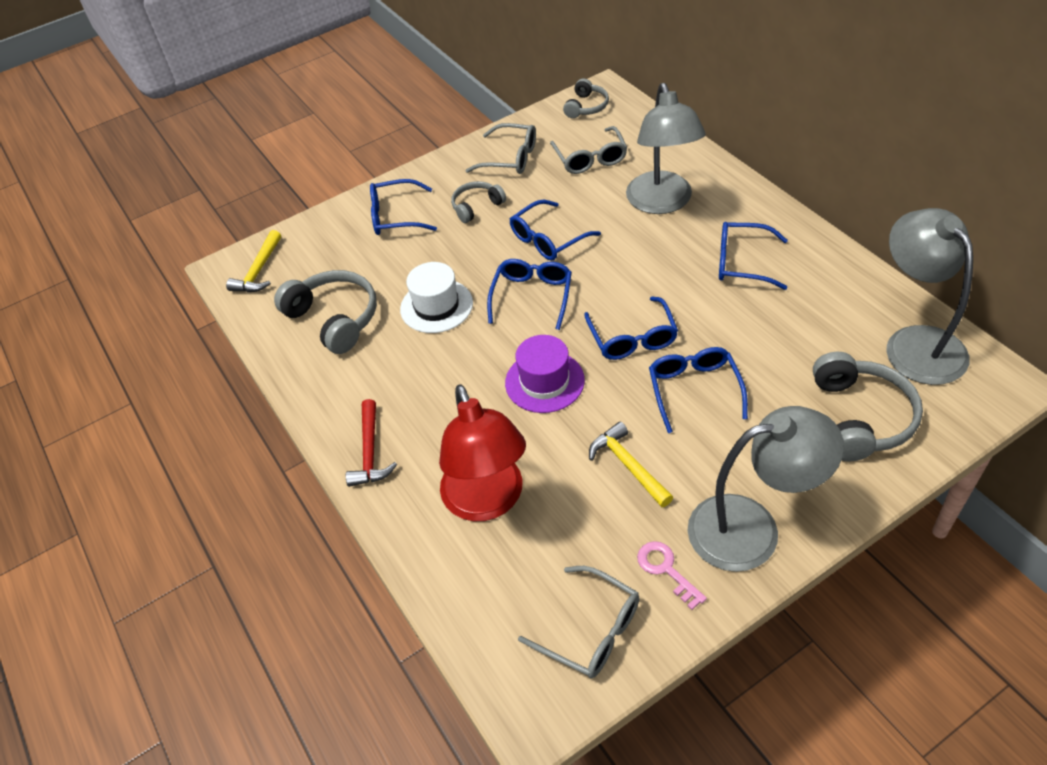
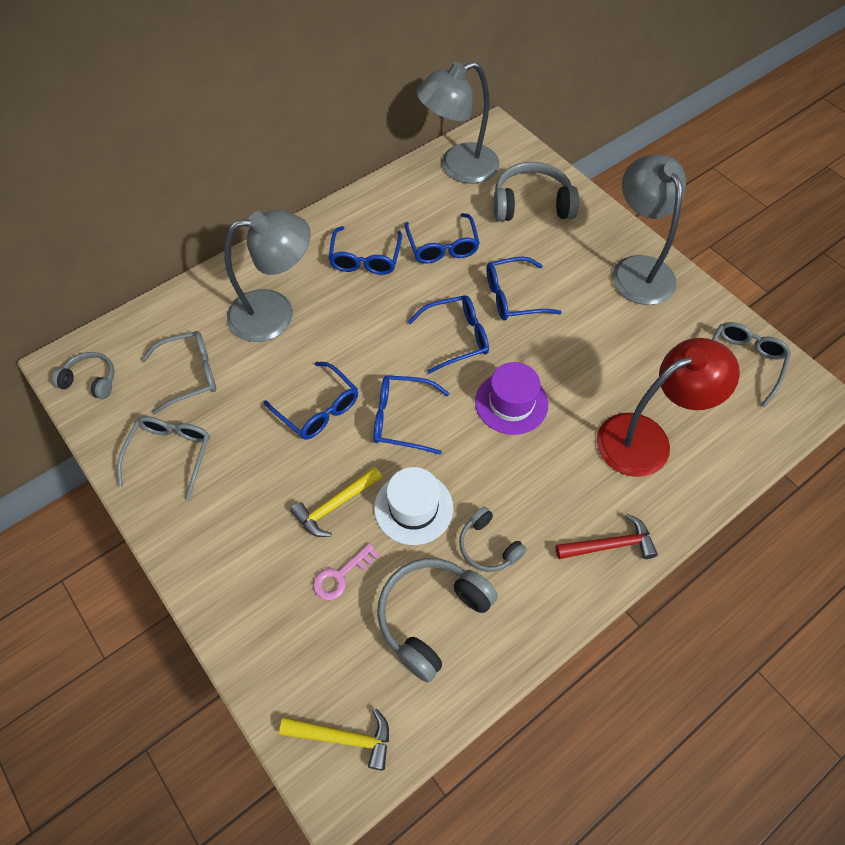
camera: 100 degrees left, 10 degrees up
blue glasses [370,179,437,235] -> blue glasses moved to [405,213,480,264]
grey headphones [451,181,506,223] -> grey headphones moved to [459,507,527,572]
yellow hammer [589,422,673,507] -> yellow hammer moved to [291,466,382,537]
pink key [637,541,707,610] -> pink key moved to [313,543,380,600]

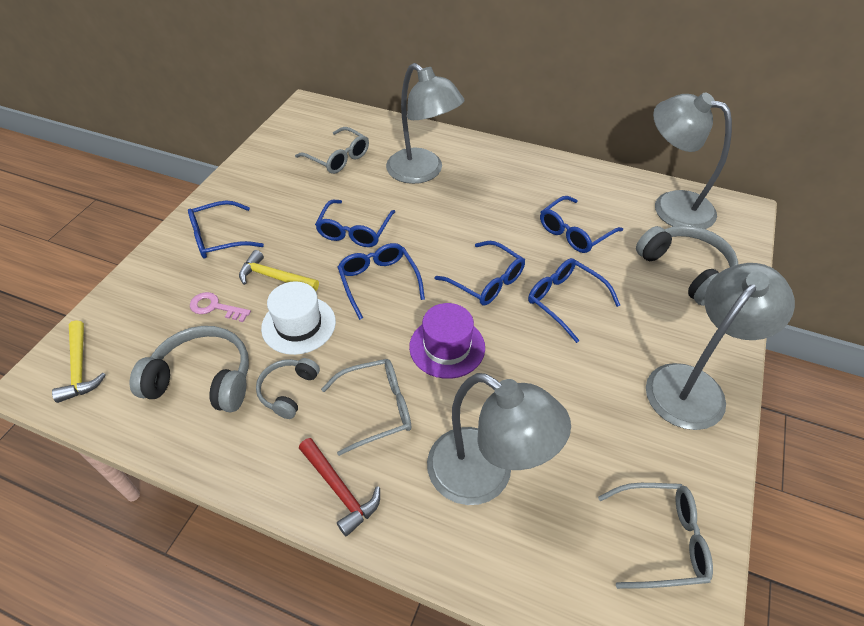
camera: 60 degrees right, 10 degrees down
grey headphones [52,352,115,399] -> none
grey glasses [117,416,210,500] -> grey glasses moved to [321,359,411,456]
blue glasses [328,226,402,275] -> blue glasses moved to [188,201,264,259]
red lamp [597,338,740,477] -> grey lamp [427,373,571,505]

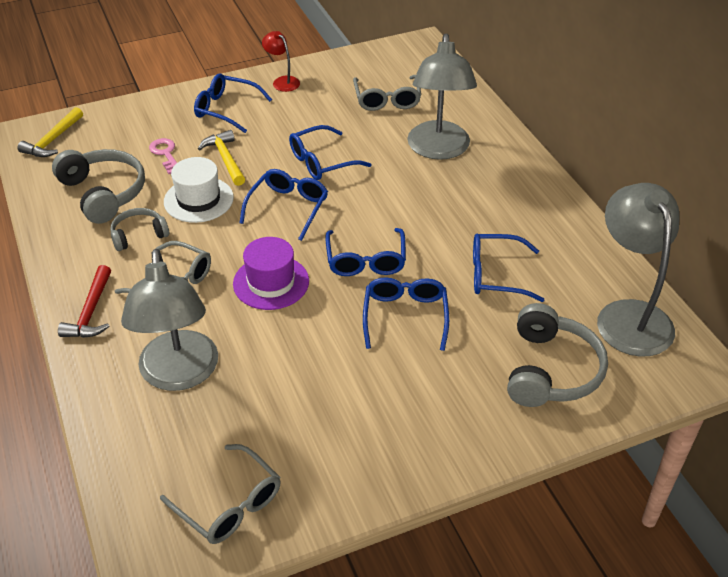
camera: 45 degrees right, 5 degrees down
grey lamp [646,263,795,430] -> none
none -> red lamp [262,31,300,92]

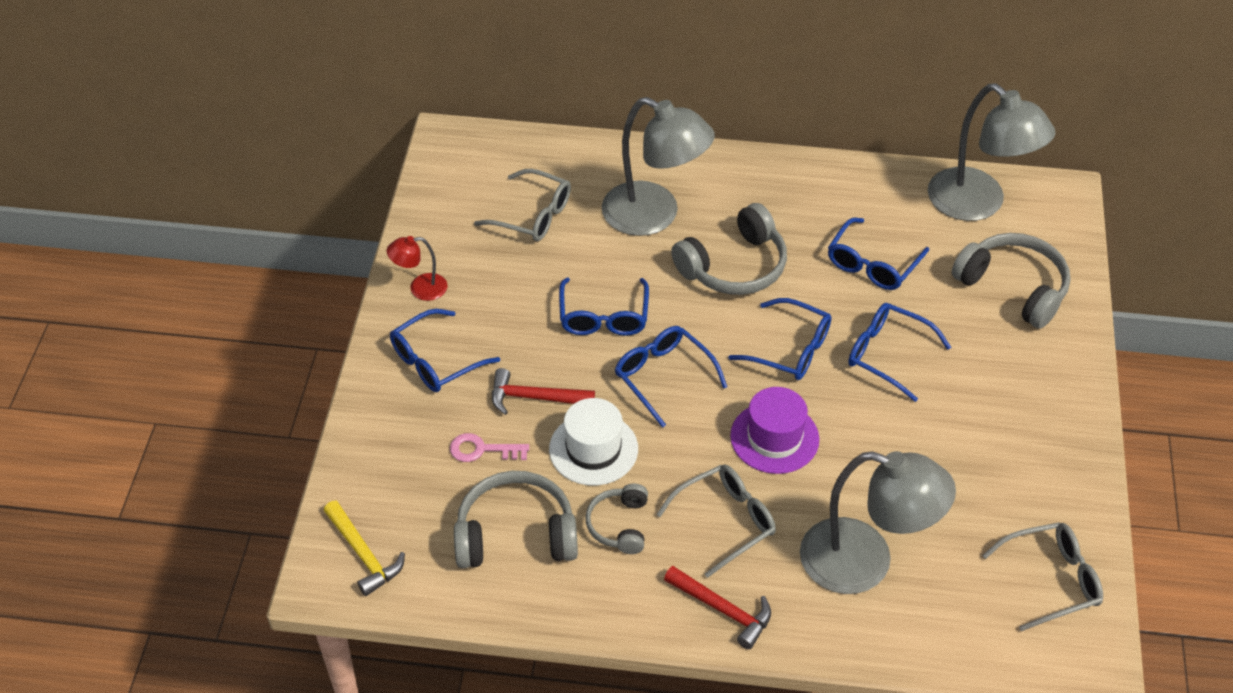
camera: 60 degrees left, 5 degrees up
yellow hammer [198,130,245,186] -> red hammer [492,368,595,415]
grey lamp [597,183,680,357] -> grey lamp turned 150 degrees counterclockwise [928,84,1056,221]
none -> grey headphones [671,203,787,295]

